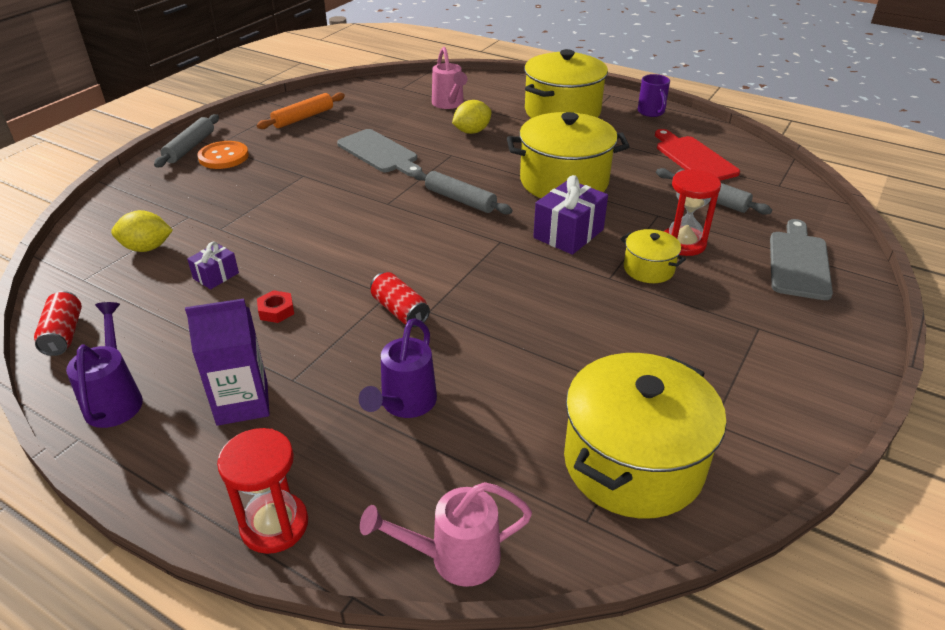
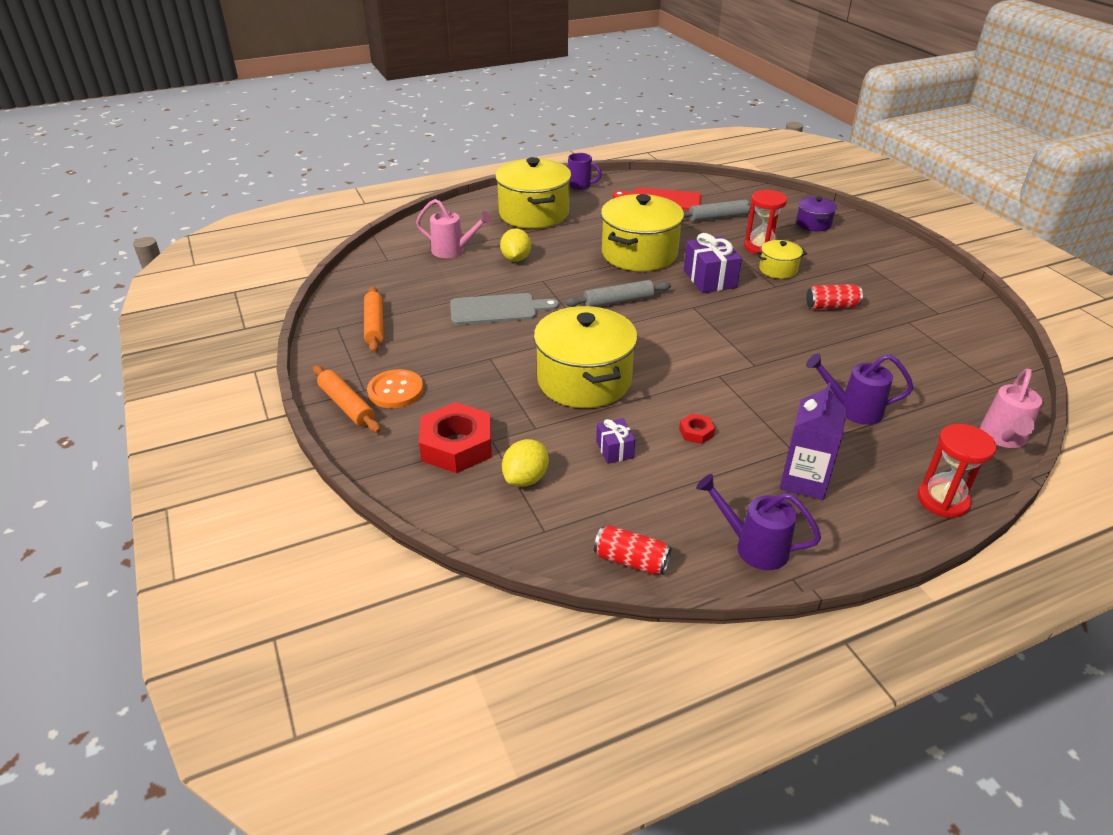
camera: 55 degrees left, 0 degrees up
grey rolling pin [154,114,219,168] -> orange rolling pin [313,365,381,433]
purple watering can [359,318,437,418] -> purple watering can turned 135 degrees clockwise [806,353,914,425]
red can [370,272,430,327] -> red can moved to [806,284,863,309]
yellow pot [564,353,727,519] -> yellow pot moved to [534,306,638,408]
grey cutting board [770,219,833,300] -> purple pot [796,197,837,231]
none -> red nut [419,402,492,473]

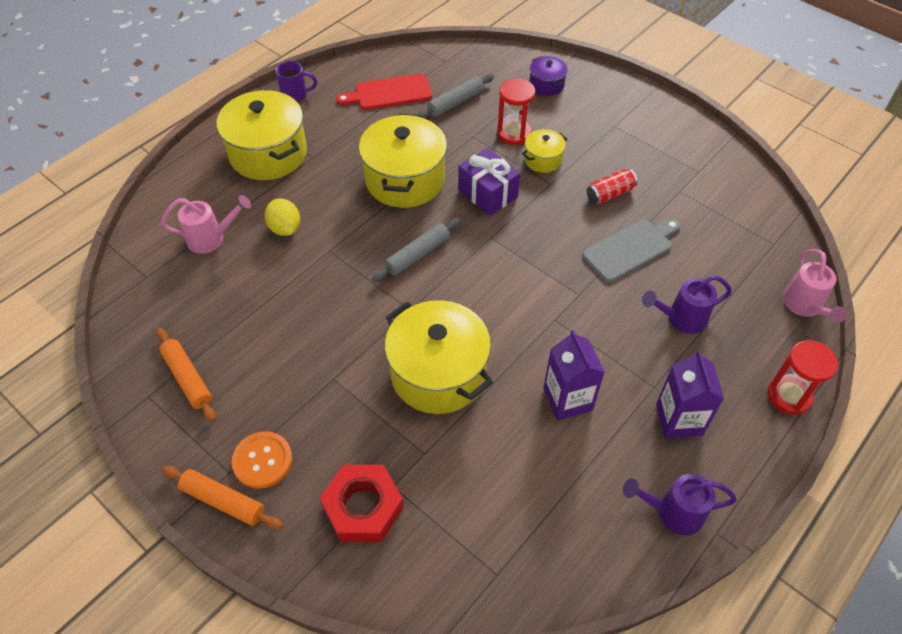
camera: 25 degrees left, 15 degrees up
grey cutting board [450,293,559,325] -> grey cutting board moved to [582,219,681,282]
yellow lemon [502,439,549,487] -> none
red can [594,525,671,575] -> none
purple gift [596,418,635,464] -> none
red nut [679,413,715,444] -> purple carton [543,330,604,421]

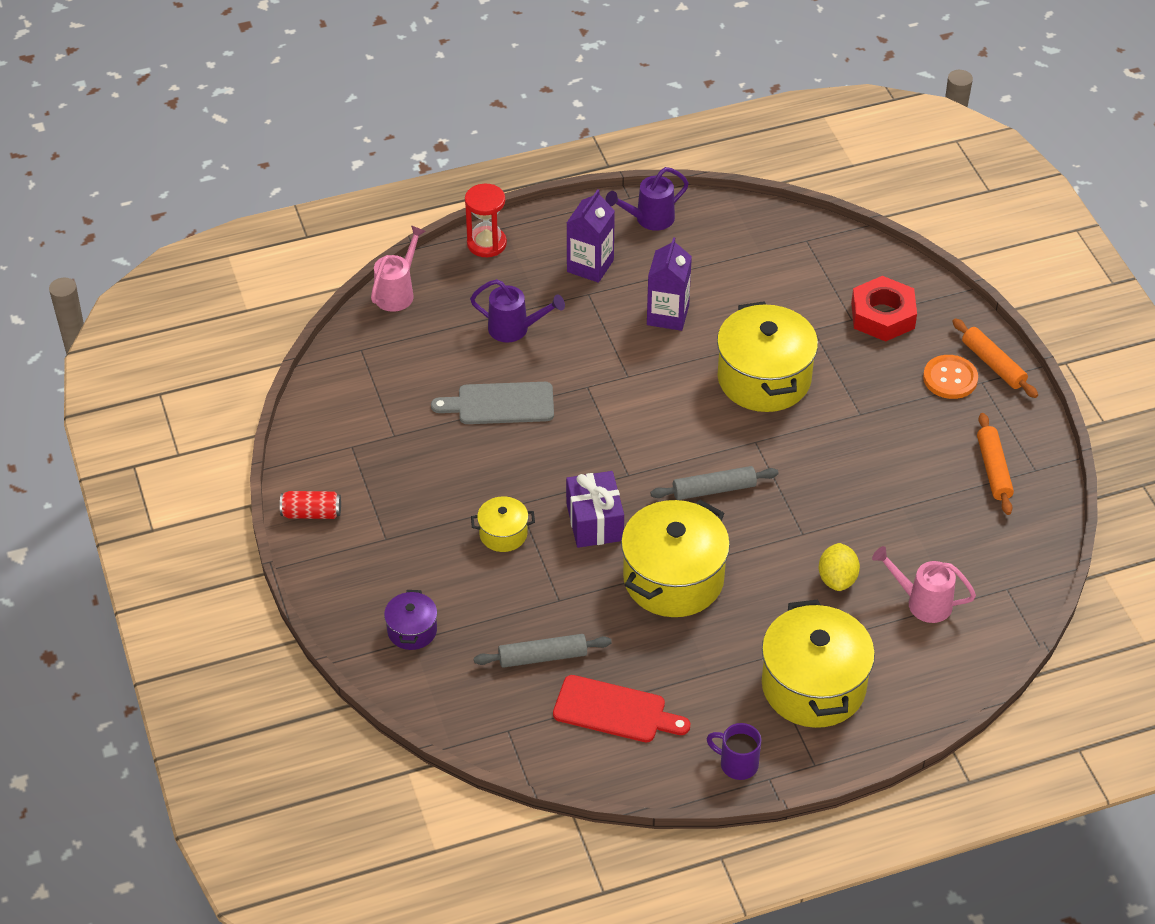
camera: 150 degrees left, 5 degrees down
red hourglass [497,78,535,145] -> none
red can [587,169,637,204] -> red can moved to [280,491,341,519]
purple watering can [623,474,737,535] -> purple watering can turned 120 degrees clockwise [605,167,689,231]

